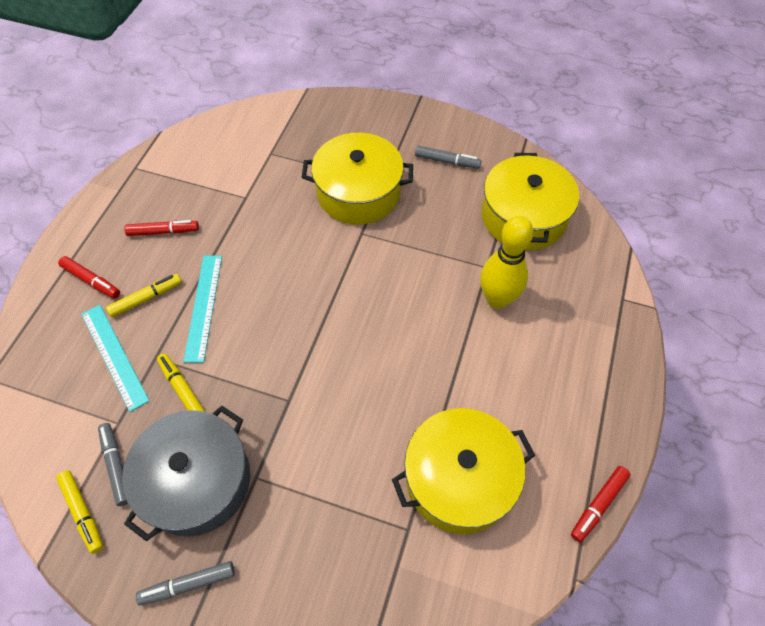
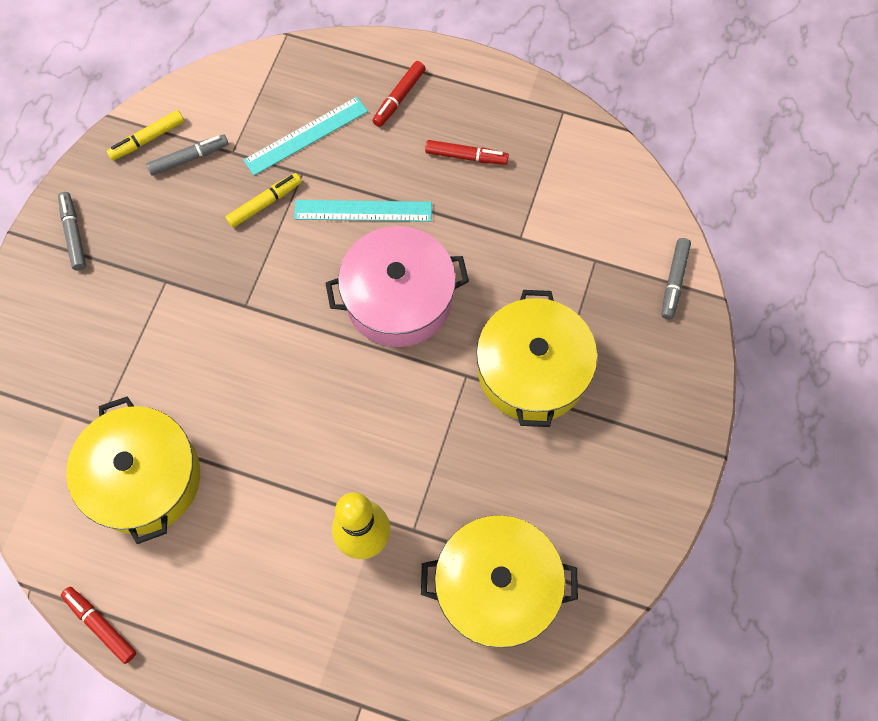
camera: 90 degrees right, 10 degrees up
yellow marker [106,274,182,317] -> none
grey pot [122,406,250,541] -> none
red marker [124,220,199,236] -> red marker turned 75 degrees counterclockwise [425,140,509,165]
grey marker [415,145,482,169] -> grey marker moved to [662,238,691,319]
none -> pink pot [325,226,469,347]

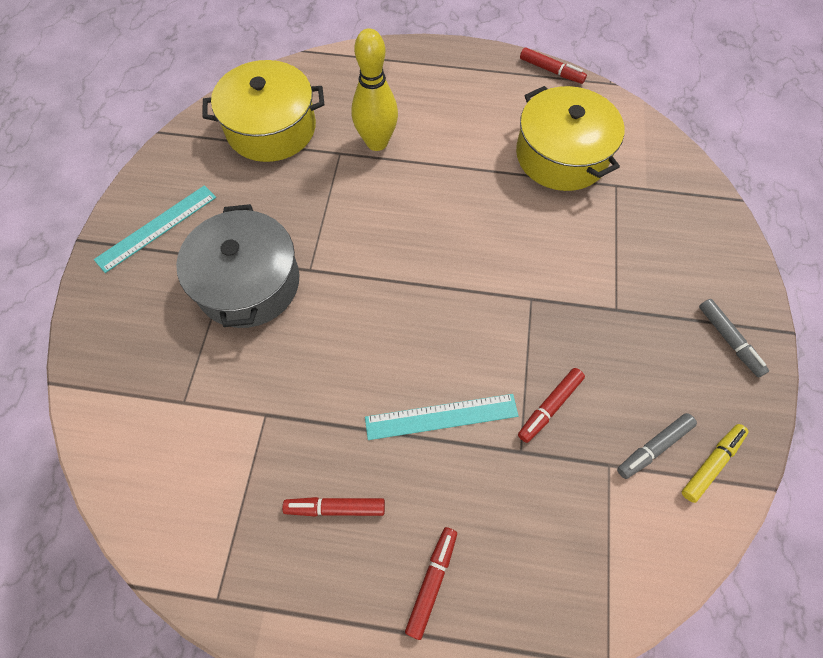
camera: 170 degrees right, 5 degrees down
yellow marker [225,173,302,228] -> red marker [518,368,585,443]
turquoise ruler [243,97,368,176] -> turquoise ruler moved to [94,185,216,273]
pink pot [325,226,469,347] -> none
yellow pot [476,290,597,427] -> grey pot [176,204,299,328]
grey marker [662,238,691,319] -> none

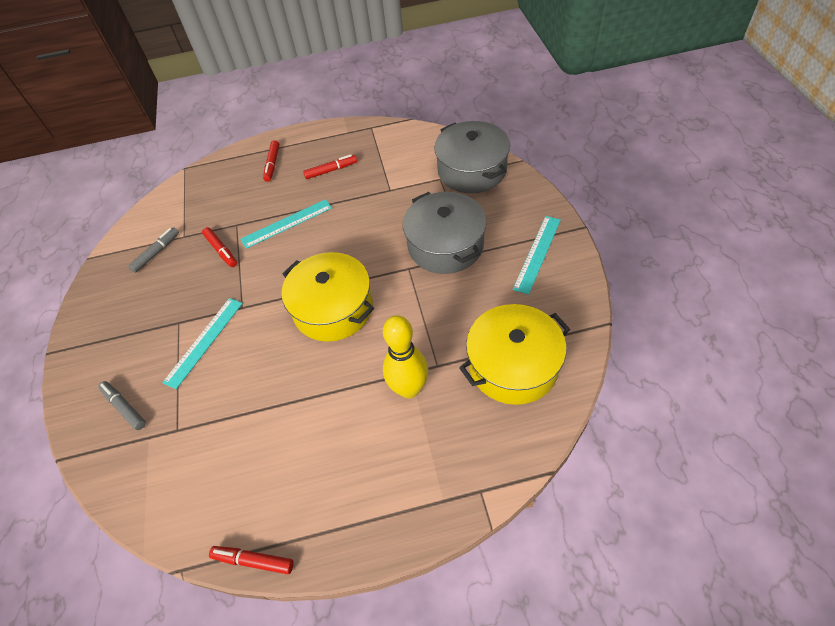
camera: 165 degrees right, 10 degrees down
yellow pot [516,86,624,191] -> yellow pot moved to [282,252,374,342]
red marker [518,368,585,443] -> red marker turned 120 degrees clockwise [202,227,237,267]
yellow marker [682,424,748,503] -> none
grey marker [699,299,769,377] -> grey marker moved to [98,381,146,430]
none -> turquoise ruler [162,298,243,389]
none -> grey pot [434,121,510,193]

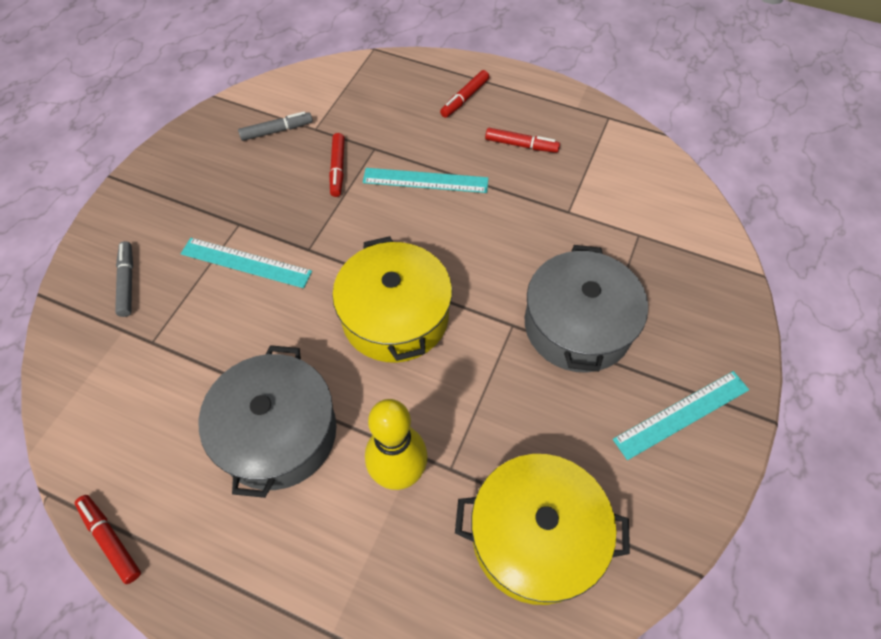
camera: 30 degrees right, 5 degrees up
turquoise ruler [162,298,243,389] -> turquoise ruler turned 45 degrees clockwise [181,238,312,288]
grey pot [434,121,510,193] -> grey pot moved to [199,345,336,498]

